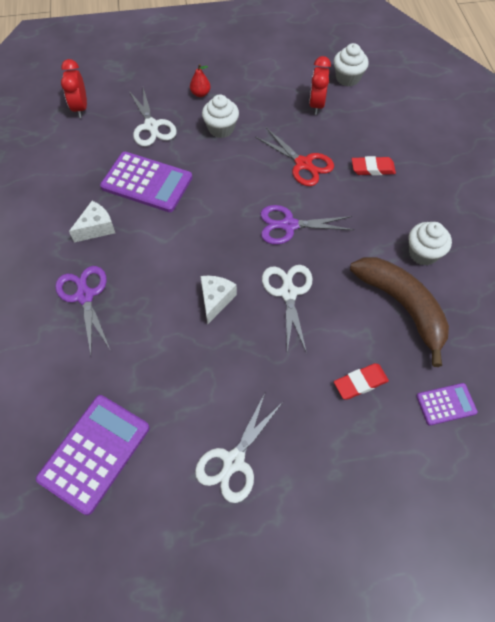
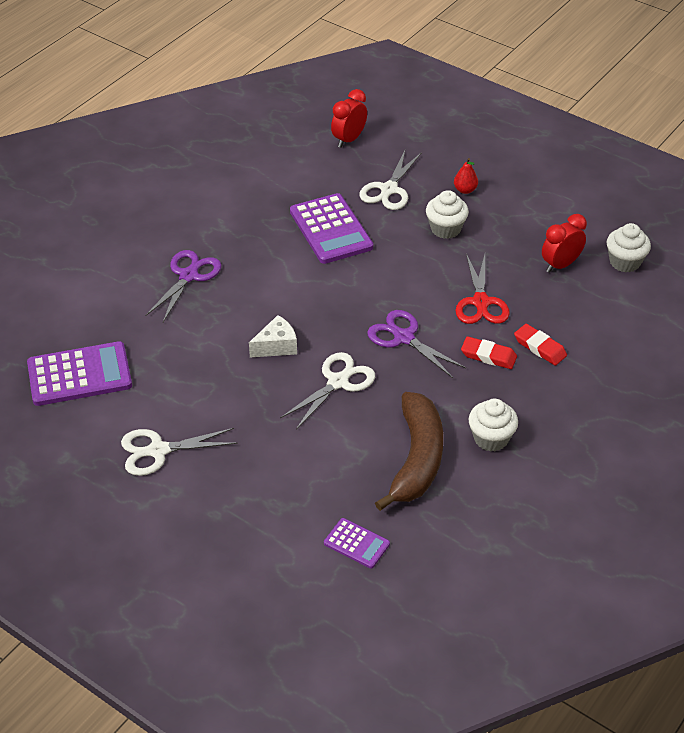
camera: 45 degrees right, 15 degrees down
white cheese [69,201,115,242] -> none
red eraser [334,363,389,400] -> red eraser moved to [461,336,517,369]

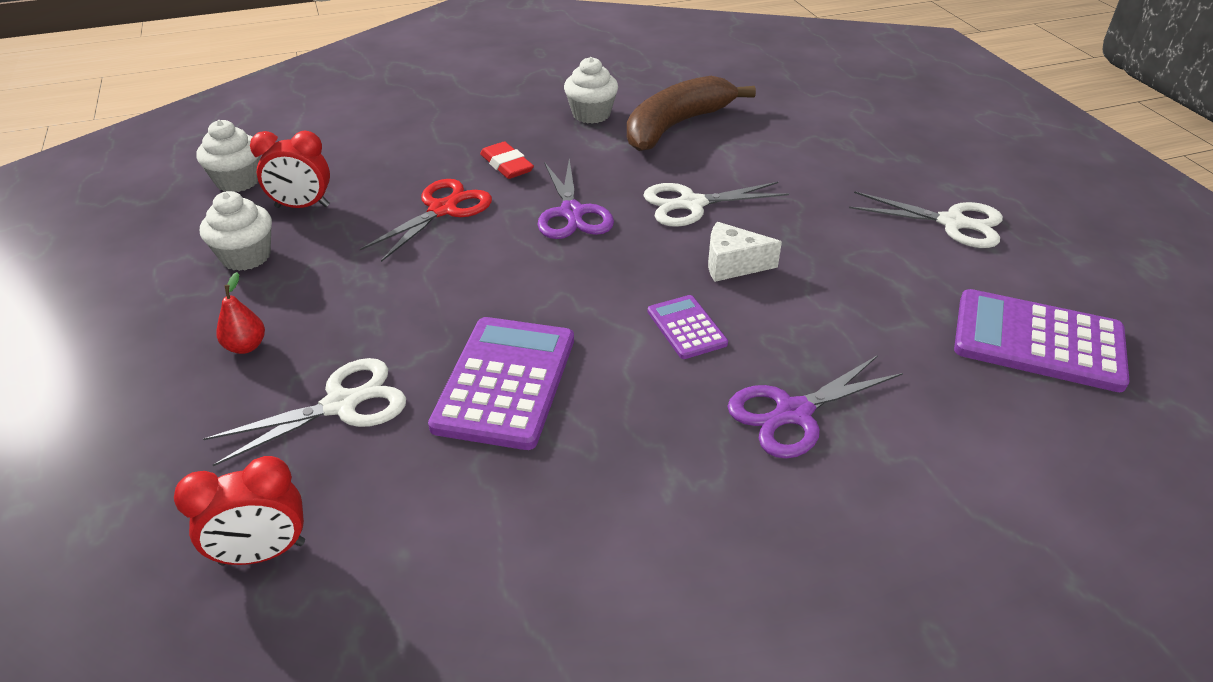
camera: 145 degrees left, 5 degrees down
purple calculator [324,518,390,569] -> purple calculator moved to [648,295,728,359]
white cupcake [426,190,469,239] -> white cupcake moved to [200,191,272,271]
red eraser [514,324,567,366] -> none

